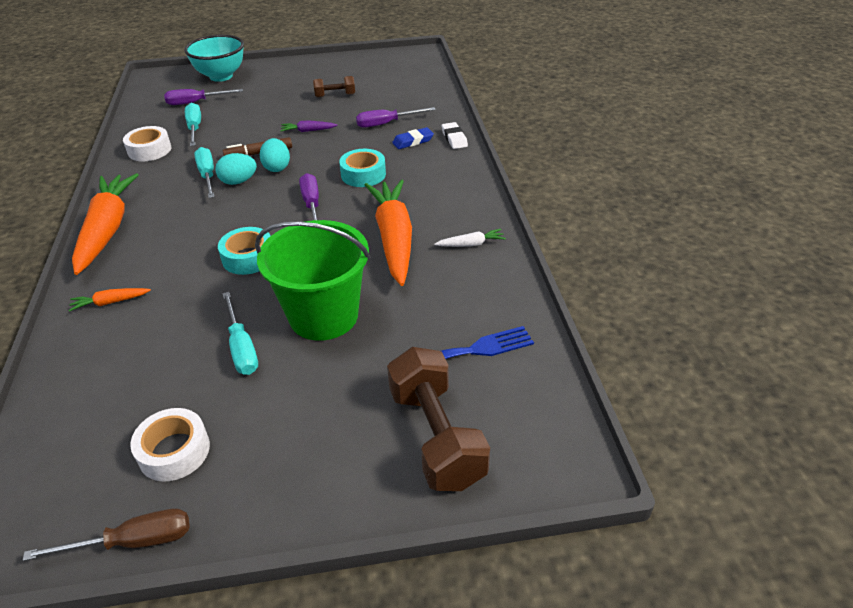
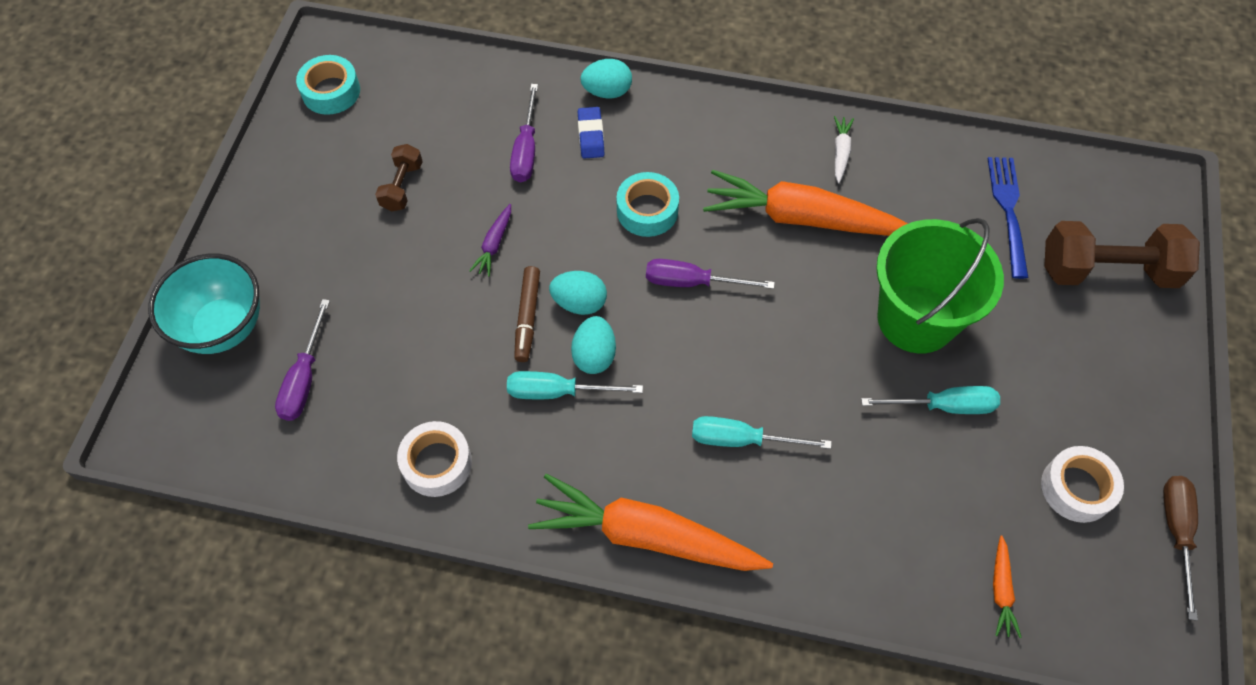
camera: 70 degrees left, 20 degrees up
orange carrot [69,288,151,312] -> orange carrot moved to [993,536,1022,638]
turquoise screwdriver [185,103,201,146] -> turquoise screwdriver moved to [692,416,832,449]
turquoise tape [218,227,270,275] -> turquoise tape moved to [296,55,360,115]
white eraser [442,122,468,149] -> turquoise egg [580,59,632,99]

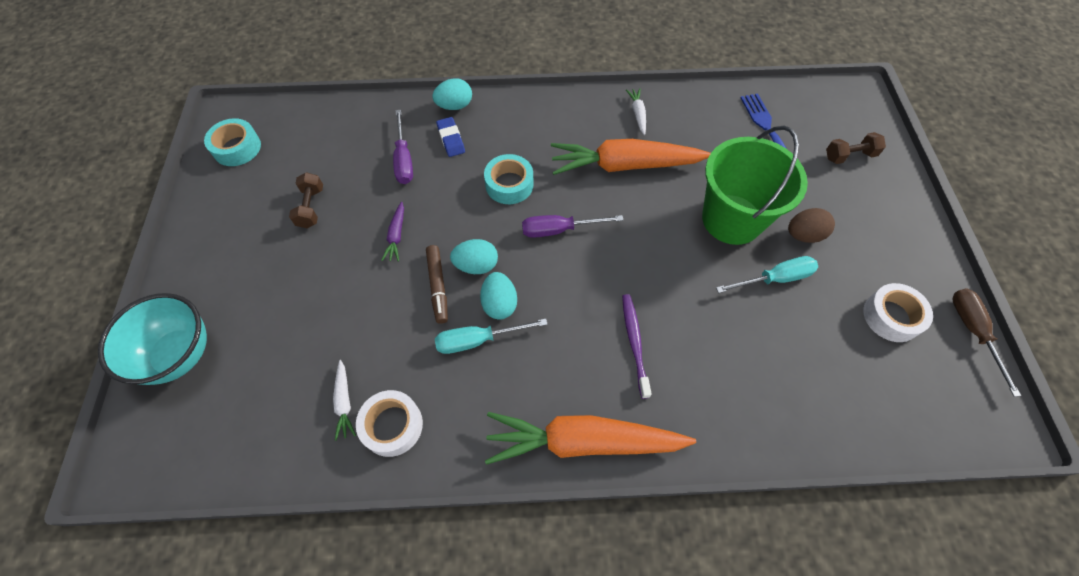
camera: 15 degrees left, 0 degrees up
purple screwdriver [275,299,330,421] -> none
turquoise screwdriver [692,416,832,449] -> purple toothbrush [622,294,652,399]
orange carrot [993,536,1022,638] -> none
brown dumbbell [1044,221,1200,288] -> brown dumbbell [826,132,886,164], size x0.52
none -> white carrot [333,360,356,441]
none -> brown egg [788,208,835,243]

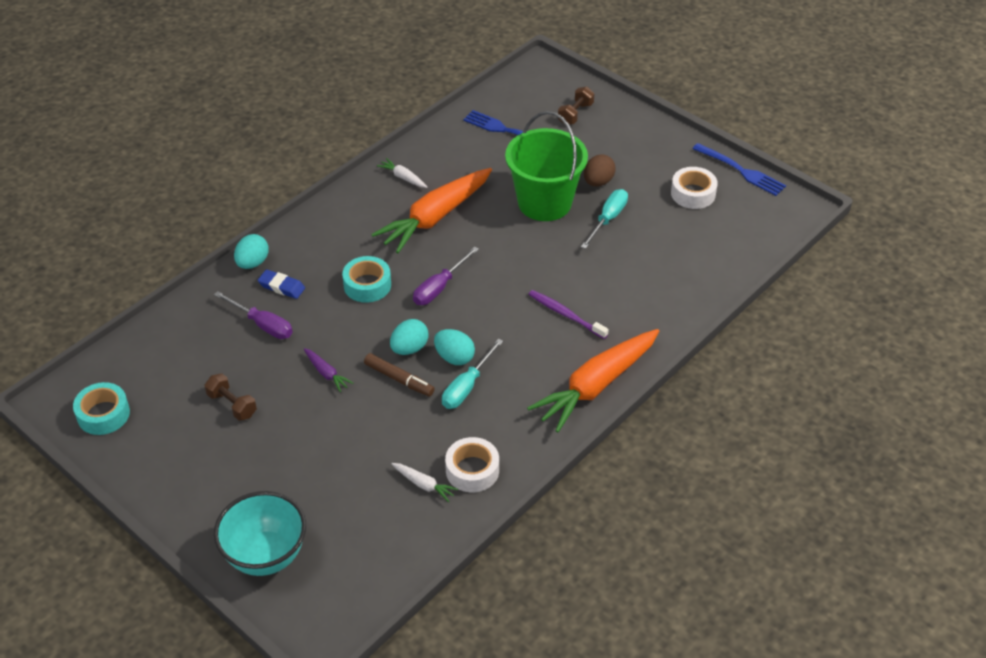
camera: 45 degrees left, 15 degrees down
brown screwdriver [952,288,1021,397] -> blue fork [693,143,786,196]

